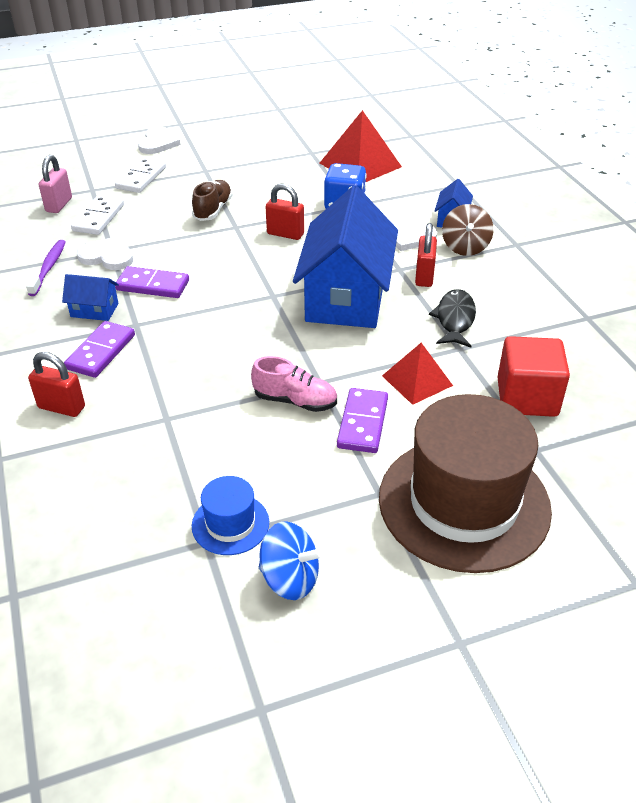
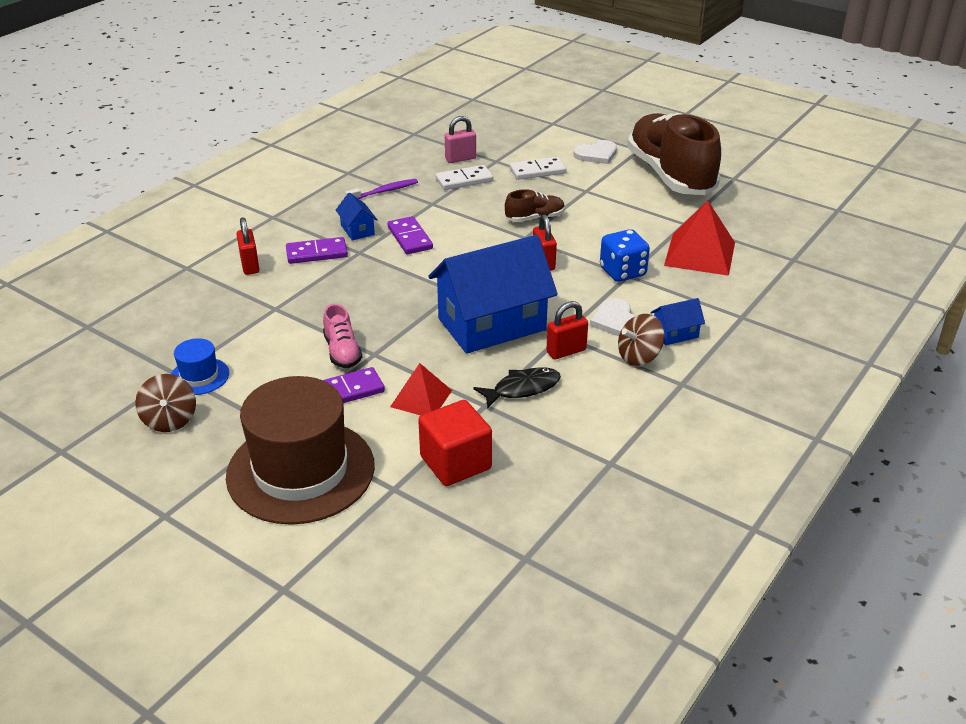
camera: 55 degrees right, 5 degrees down
white heart [77,236,133,270] -> none
blue spinning top [259,521,324,600] -> brown spinning top [135,374,196,432]
none -> brown shoe [627,113,721,195]

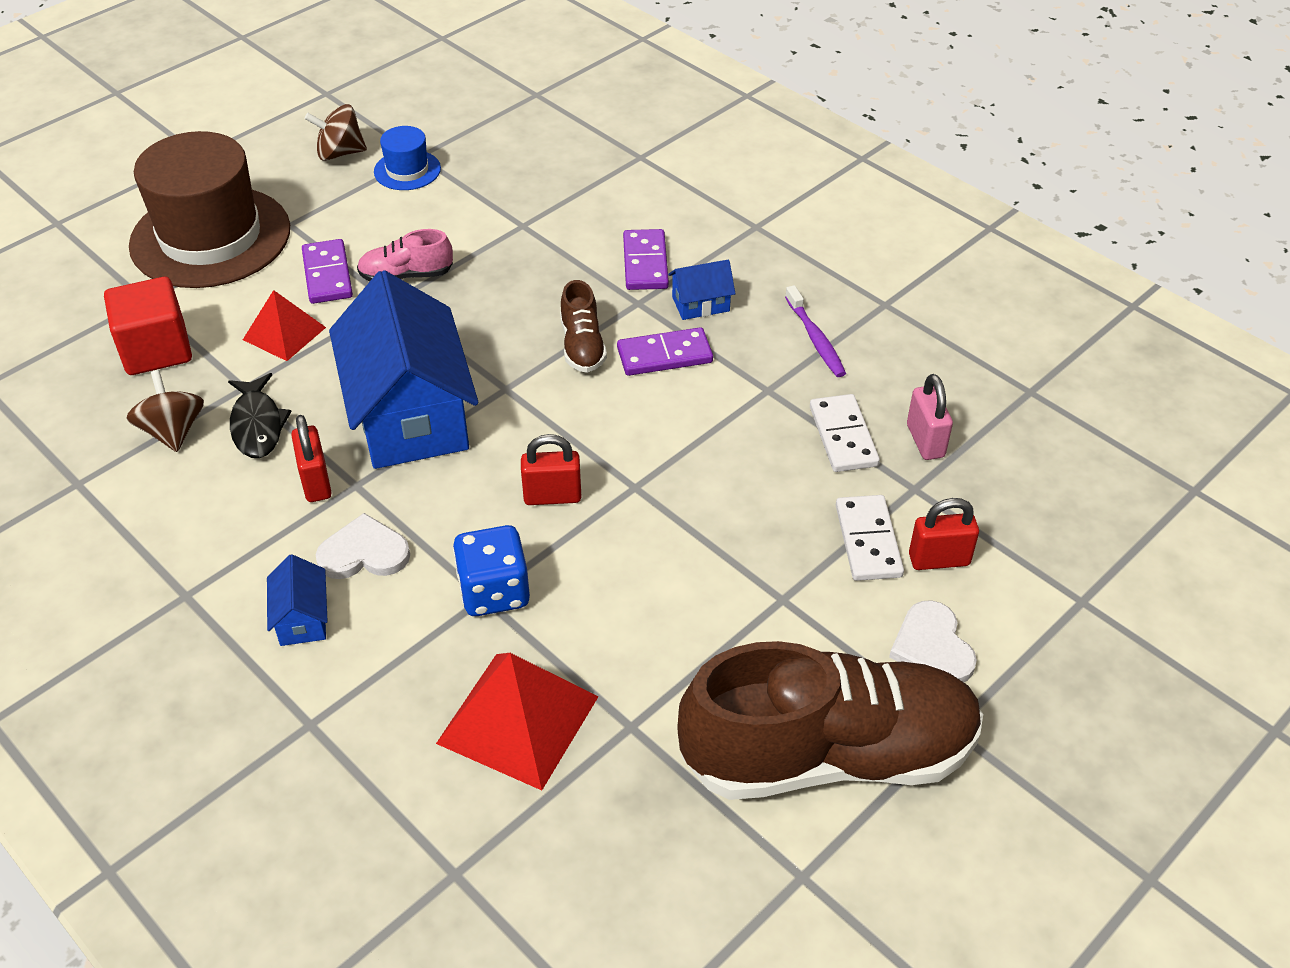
camera: 100 degrees right, 10 degrees up
red padlock [237,217,259,275] -> red padlock moved to [909,498,979,570]
brown shoe [505,189,565,222] -> brown shoe moved to [560,280,607,373]
brown spinning top [618,314,664,366] -> brown spinning top moved to [127,370,204,452]

